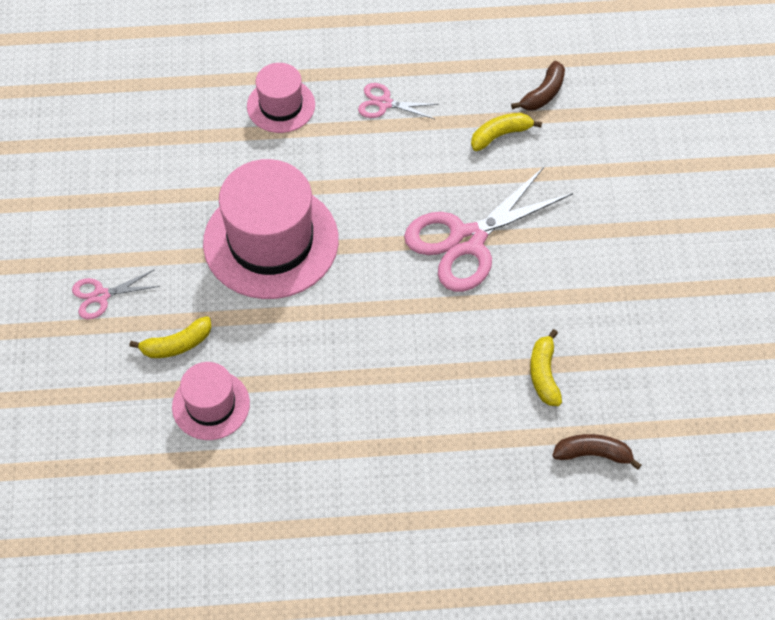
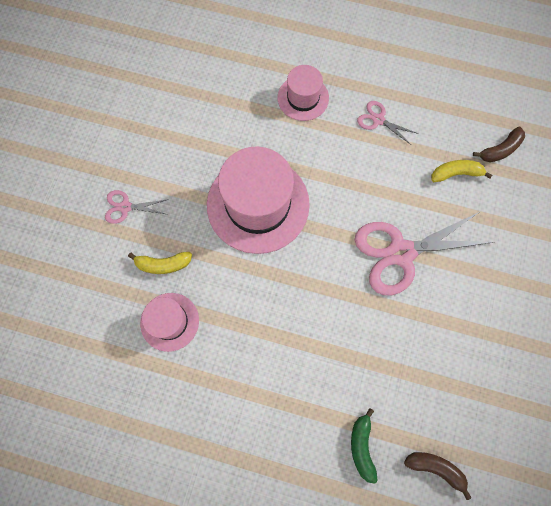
camera: 20 degrees right, 15 degrees up
yellow banana [530,329,562,406] -> none
none -> green banana [351,408,377,484]

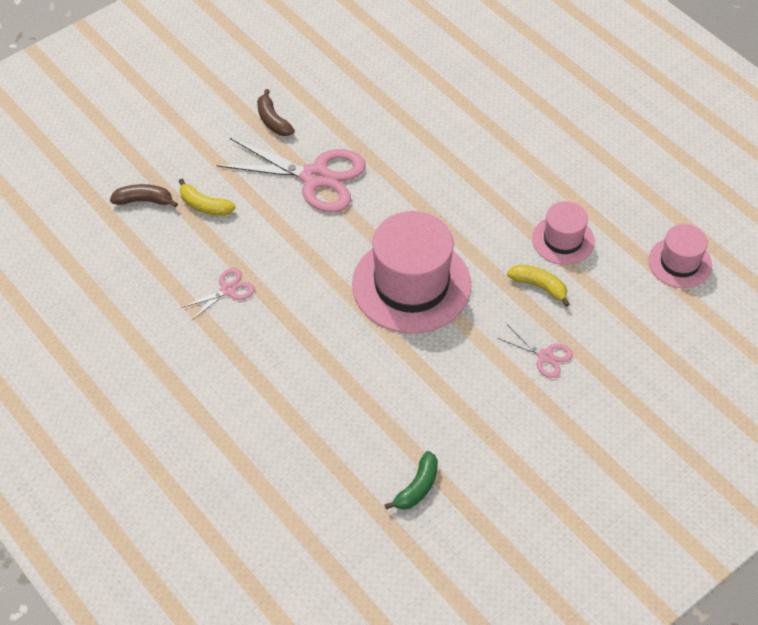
camera: 145 degrees left, 20 degrees down
pink hat [278,65,329,121] -> pink hat moved to [648,224,712,288]
green banana [351,408,377,484] -> green banana moved to [384,451,438,510]
pink scissors [357,101,419,145] -> pink scissors turned 105 degrees counterclockwise [181,268,255,321]
brown banana [404,452,471,500] -> brown banana moved to [257,89,295,136]

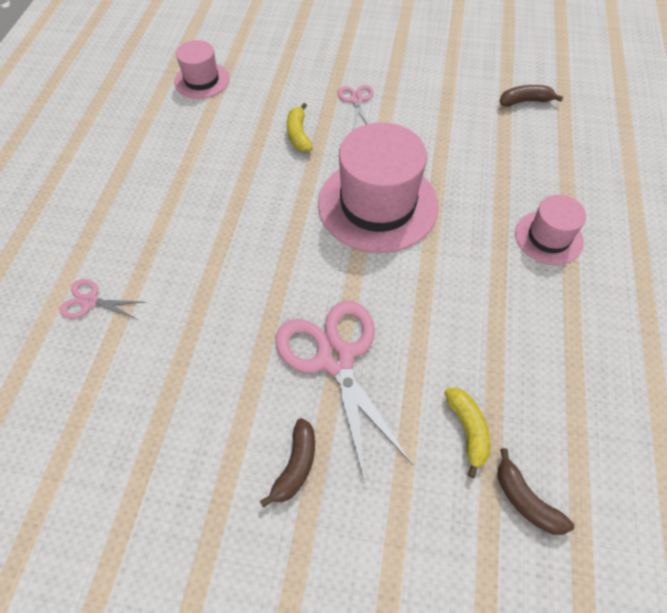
camera: 130 degrees left, 5 degrees up
pink scissors [181,268,255,321] -> pink scissors moved to [60,279,145,319]
green banana [384,451,438,510] -> brown banana [500,85,563,107]
pink hat [532,201,595,265] -> pink hat moved to [515,195,586,265]

